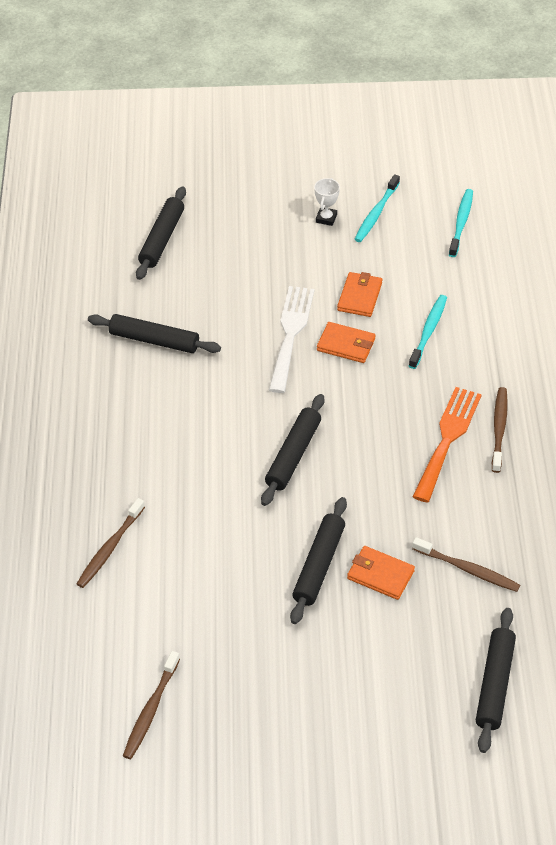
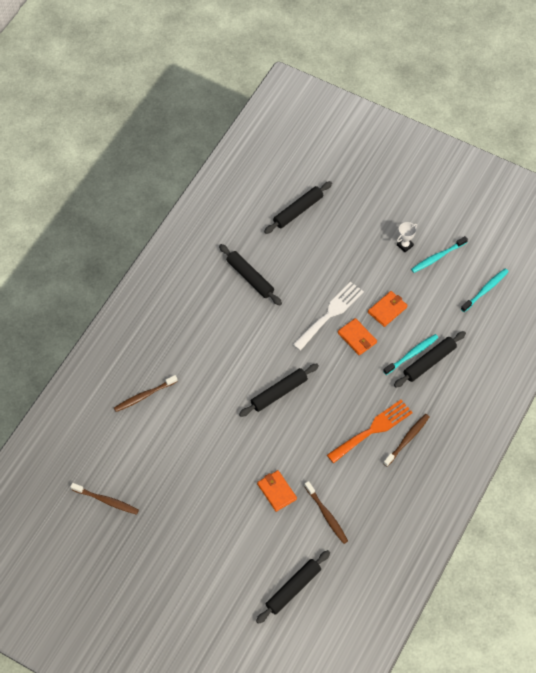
camera: 30 degrees right, 10 degrees up
brown toothbrush [123,651,180,759] -> brown toothbrush turned 120 degrees counterclockwise [70,483,139,515]
black rolling pin [290,497,347,624] -> black rolling pin moved to [394,331,466,388]

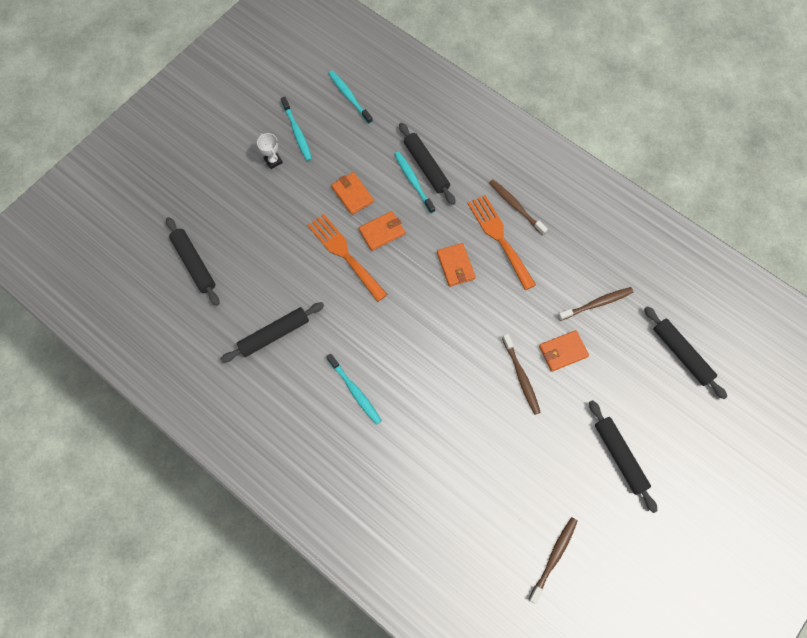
camera: 80 degrees left, 10 degrees up
brown toothbrush [114,375,178,412] -> brown toothbrush moved to [502,334,541,415]
black rolling pin [239,364,319,417] -> black rolling pin moved to [589,400,658,513]
white fork [292,281,364,351] -> orange fork [307,214,388,302]
none -> turquoise toothbrush [326,354,382,425]
none -> orange wallet [437,243,476,287]

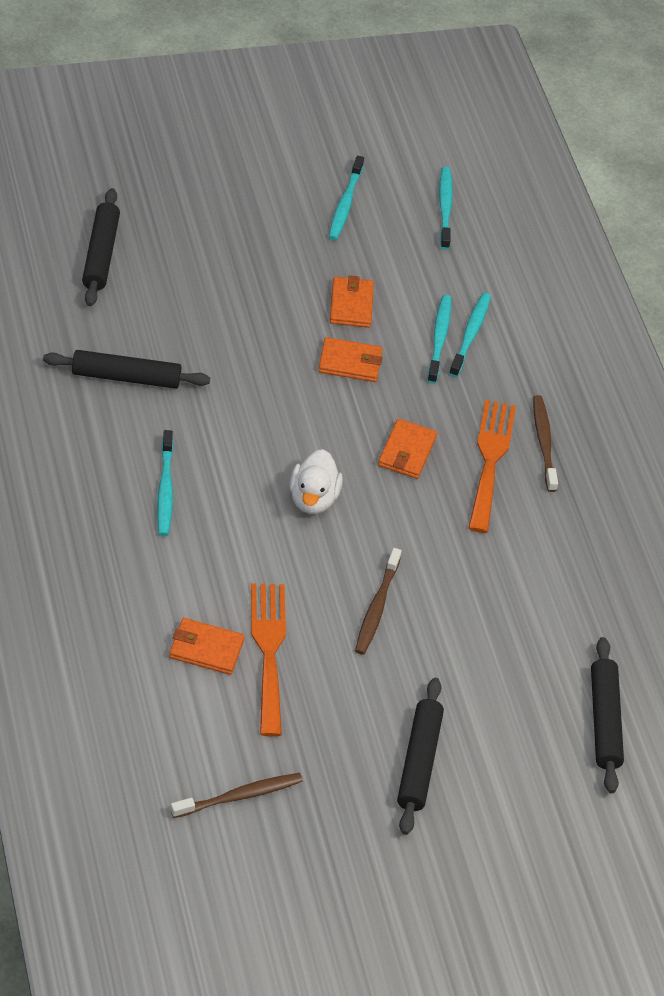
camera: 30 degrees right, 20 degrees down
white trophy [257,133,283,169] -> none
orange fork [307,214,388,302] -> orange fork moved to [251,583,286,737]
black rolling pin [399,123,456,205] -> turquoise toothbrush [449,293,491,377]
orange wallet [539,330,589,372] -> orange wallet moved to [169,618,244,675]
brown toothbrush [558,287,633,321] -> none
none -> white duck [290,449,343,514]

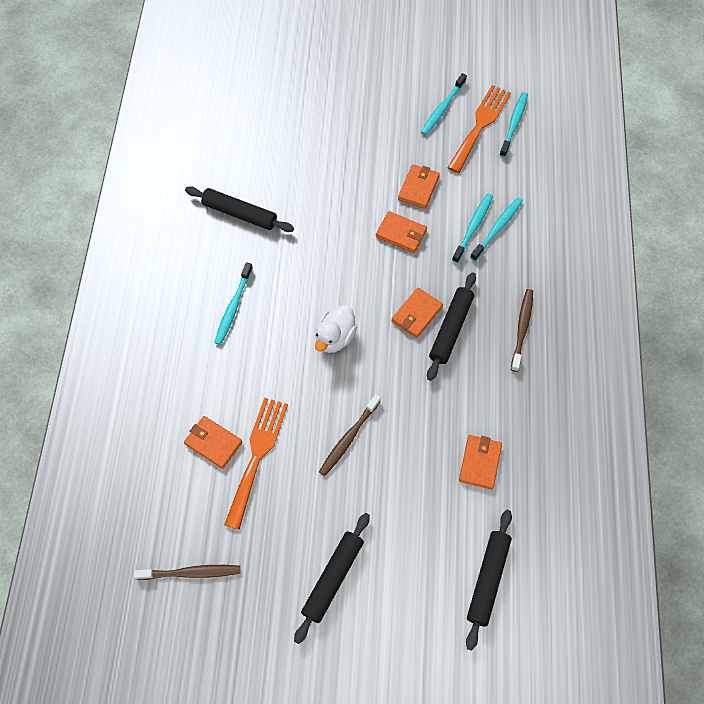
camera: 25 degrees right, 15 degrees up
black rolling pin [82,188,120,306] -> black rolling pin moved to [427,272,476,381]
orange fork [468,400,516,533] -> orange fork moved to [447,85,511,173]
none -> orange wallet [459,435,502,490]

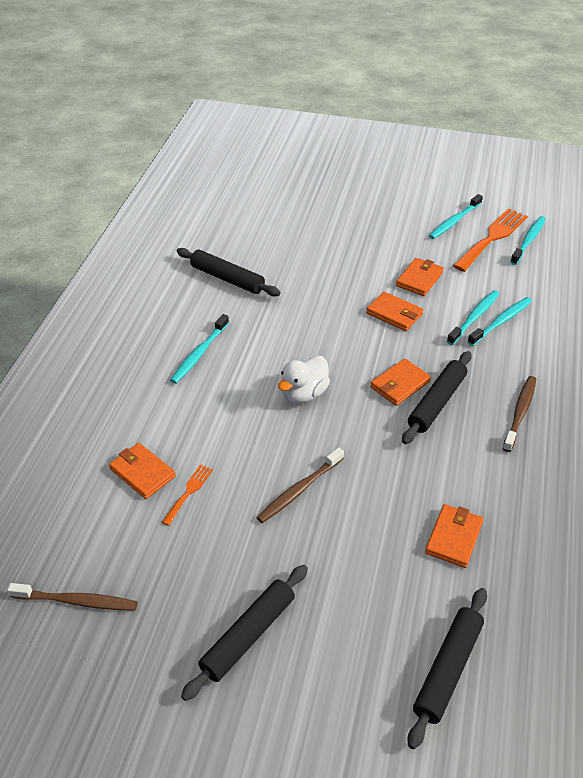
camera: 10 degrees right, 20 degrees down
orange fork [224,398,288,530] -> orange fork [162,464,213,526], size x0.49

